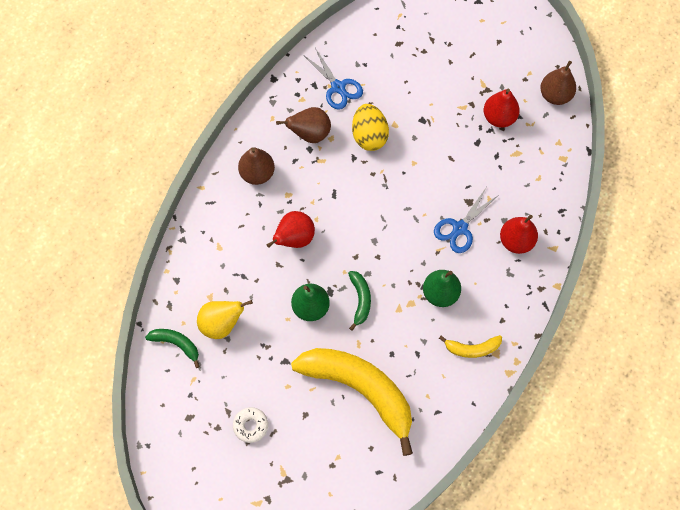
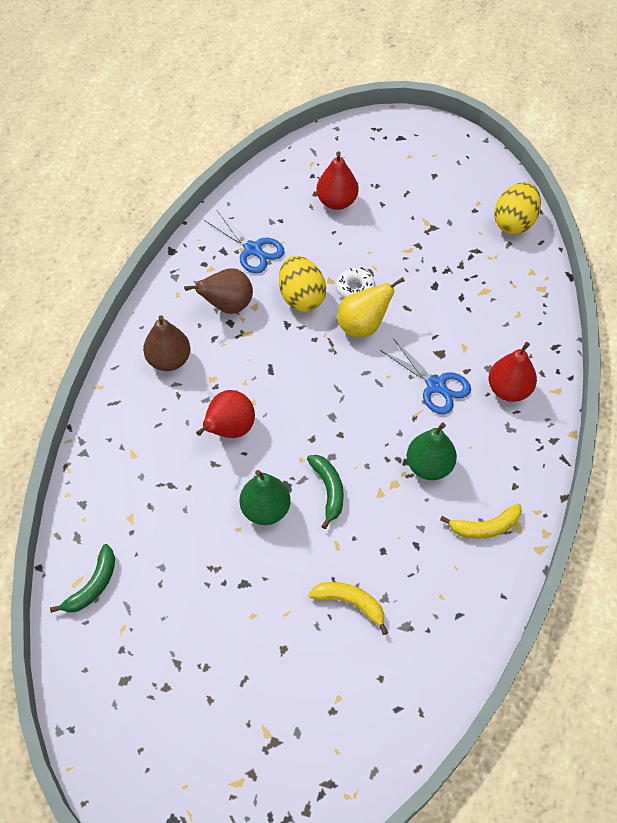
camera: 10 degrees left, 10 degrees down
green banana [145,329,200,368] -> green banana turned 105 degrees clockwise [50,544,115,613]
yellow pear [197,300,253,339] -> yellow pear moved to [337,277,405,337]
white donut [233,407,268,443] -> white donut moved to [336,268,375,298]
yellow banana [291,348,413,456] -> yellow banana [309,582,388,635], size x0.43
blue scissors [434,188,497,253] -> blue scissors turned 75 degrees counterclockwise [380,338,471,414]
red pear [484,88,520,128] -> red pear moved to [316,151,358,210]
brown pear [540,61,576,105] -> yellow egg [494,182,541,234]

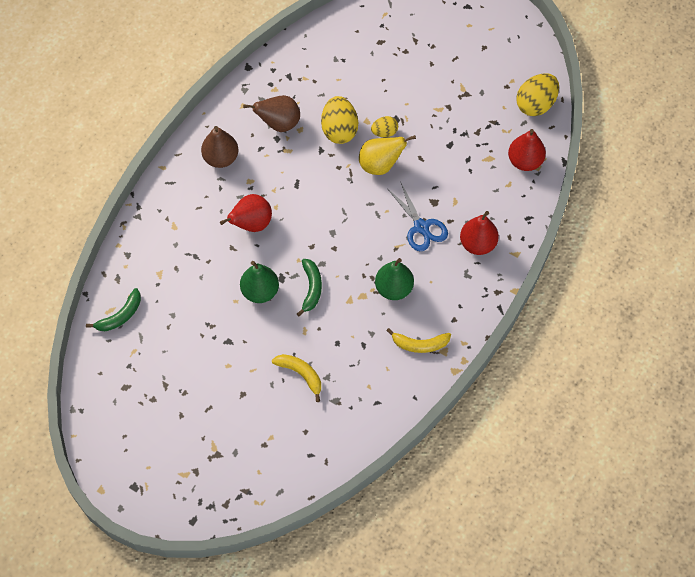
camera: 15 degrees right, 5 degrees up
blue scissors [204,210,284,273] -> none
red pear [316,151,358,210] -> red pear moved to [508,129,546,171]
white donut [336,268,375,298] -> yellow egg [371,116,398,137]

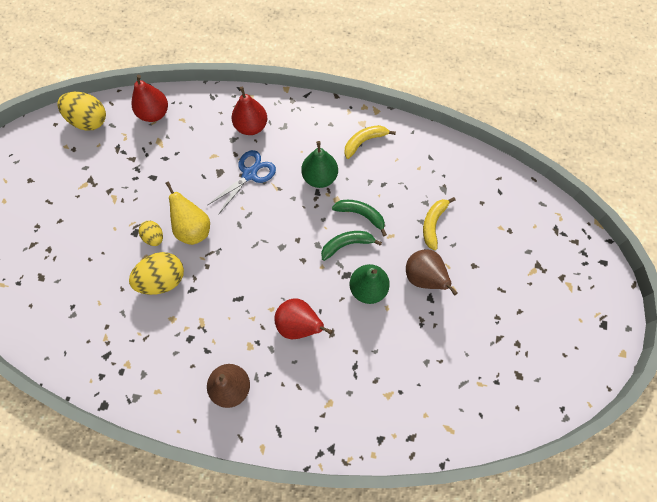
camera: 110 degrees left, 5 degrees up
green banana [86,288,141,331] -> green banana moved to [332,200,387,236]
brown pear [243,95,300,132] -> brown pear moved to [406,249,458,295]
yellow banana [386,328,451,353] -> yellow banana turned 105 degrees counterclockwise [344,125,396,159]

